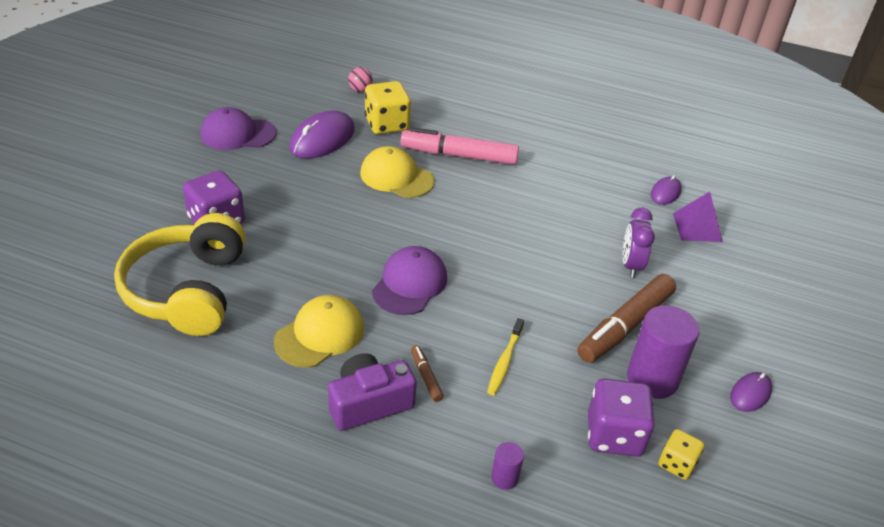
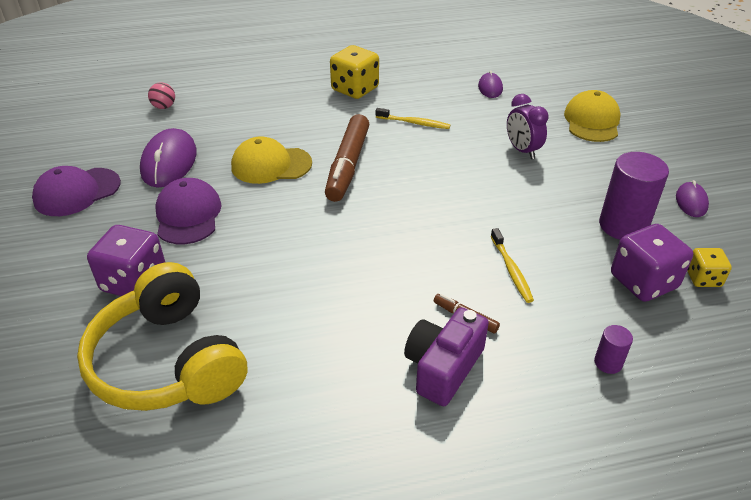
camera: 30 degrees left, 0 degrees up
yellow cap [274,295,364,368] -> yellow cap moved to [564,90,621,142]
yellow dice [365,81,411,134] -> yellow dice moved to [330,45,379,99]
purple cap [372,246,447,315] -> purple cap moved to [155,178,222,244]
pink marker [401,127,519,165] -> none
brown marker [578,274,676,363] -> brown marker moved to [325,114,370,202]
purple pyramid [673,192,723,242] -> none
none -> yellow toothbrush [376,108,450,129]

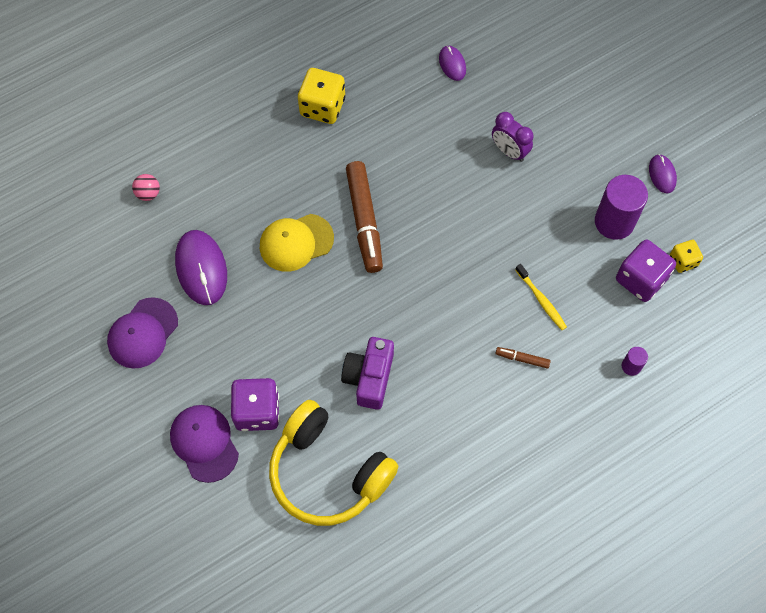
camera: 20 degrees left, 25 degrees up
purple cap [155,178,222,244] -> purple cap moved to [170,405,239,483]
yellow toothbrush [376,108,450,129] -> none
purple camera [404,307,489,406] -> purple camera moved to [341,337,394,410]
yellow cap [564,90,621,142] -> none

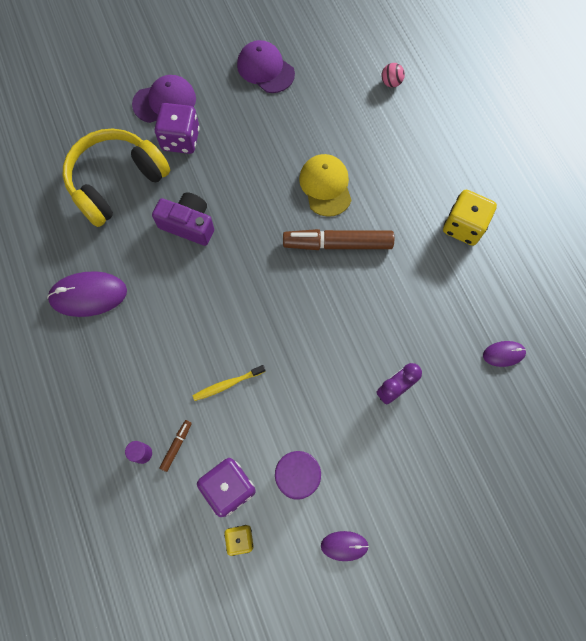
camera: 100 degrees right, 5 degrees up
purple mouse [175,230,227,305] -> purple mouse moved to [47,271,127,317]
brown marker [495,347,551,369] -> brown marker moved to [159,420,192,472]

